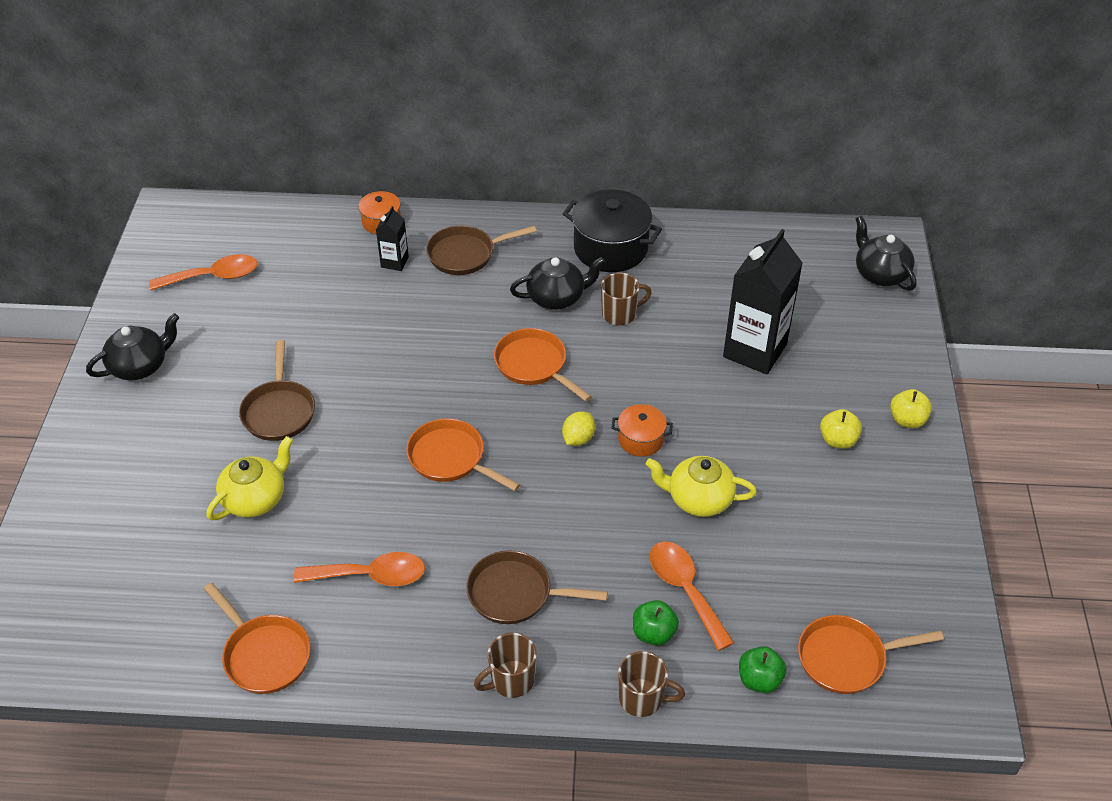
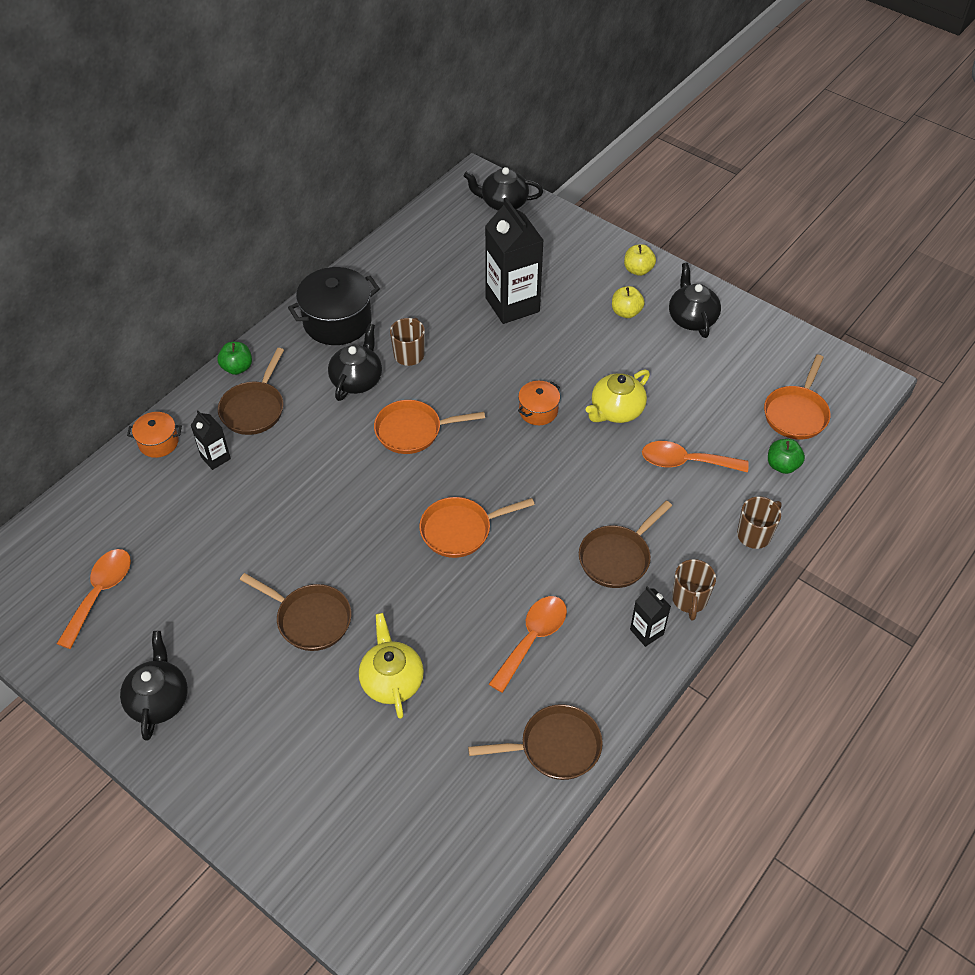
camera: 55 degrees left, 5 degrees up
orange pan [204,583,310,694] -> brown pan [468,704,603,780]
yellow lemon [562,411,595,446] -> none
green apple [633,600,679,646] -> green apple moved to [217,342,252,375]
none -> black carton [630,586,671,647]
none -> black teapot [669,263,721,338]

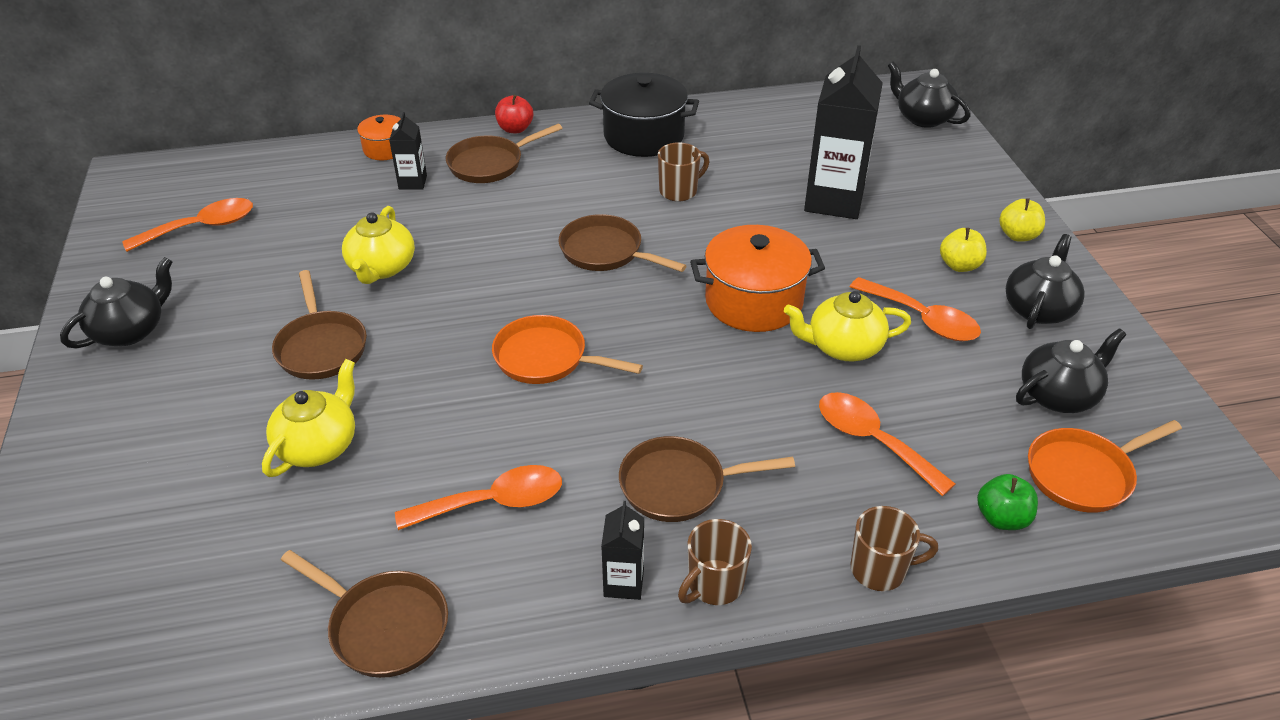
camera: 40 degrees right, 10 degrees down
green apple [217,342,252,375] -> red apple [495,95,533,133]
black teapot [328,323,382,401] -> black teapot moved to [1016,328,1127,413]
orange pan [374,400,485,454] -> brown pan [559,214,687,272]
orange pot [518,381,560,425] -> orange pot [690,225,825,332], size x1.86
none -> yellow teapot [342,206,415,284]
none -> orange spoon [850,277,981,341]

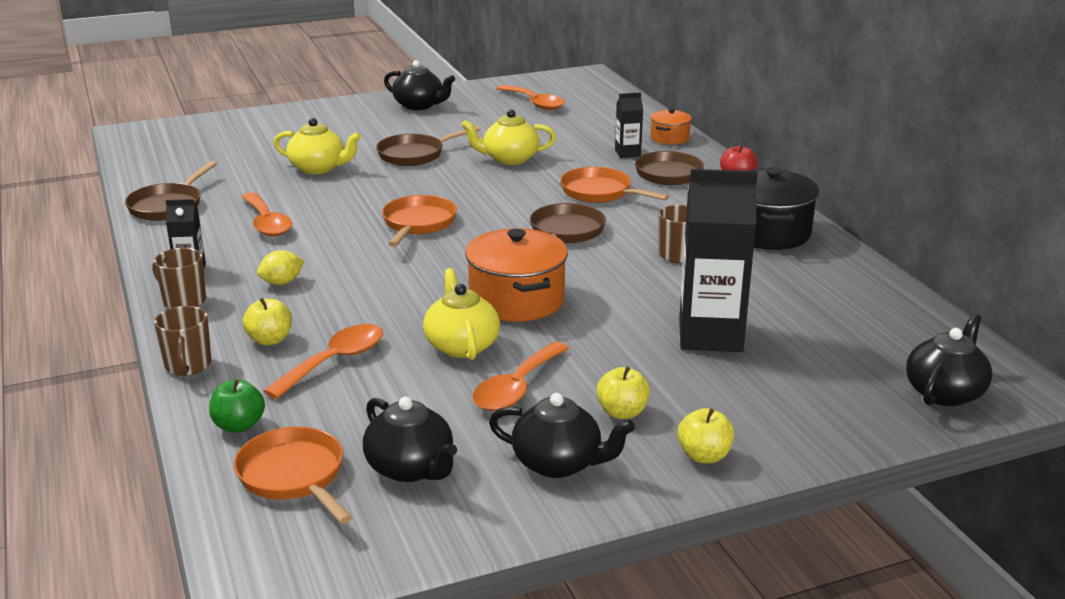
camera: 80 degrees right, 15 degrees down
brown pan [619,436,795,522] -> yellow lemon [257,250,304,285]
none -> yellow apple [243,298,292,346]
none -> orange pan [560,167,669,203]

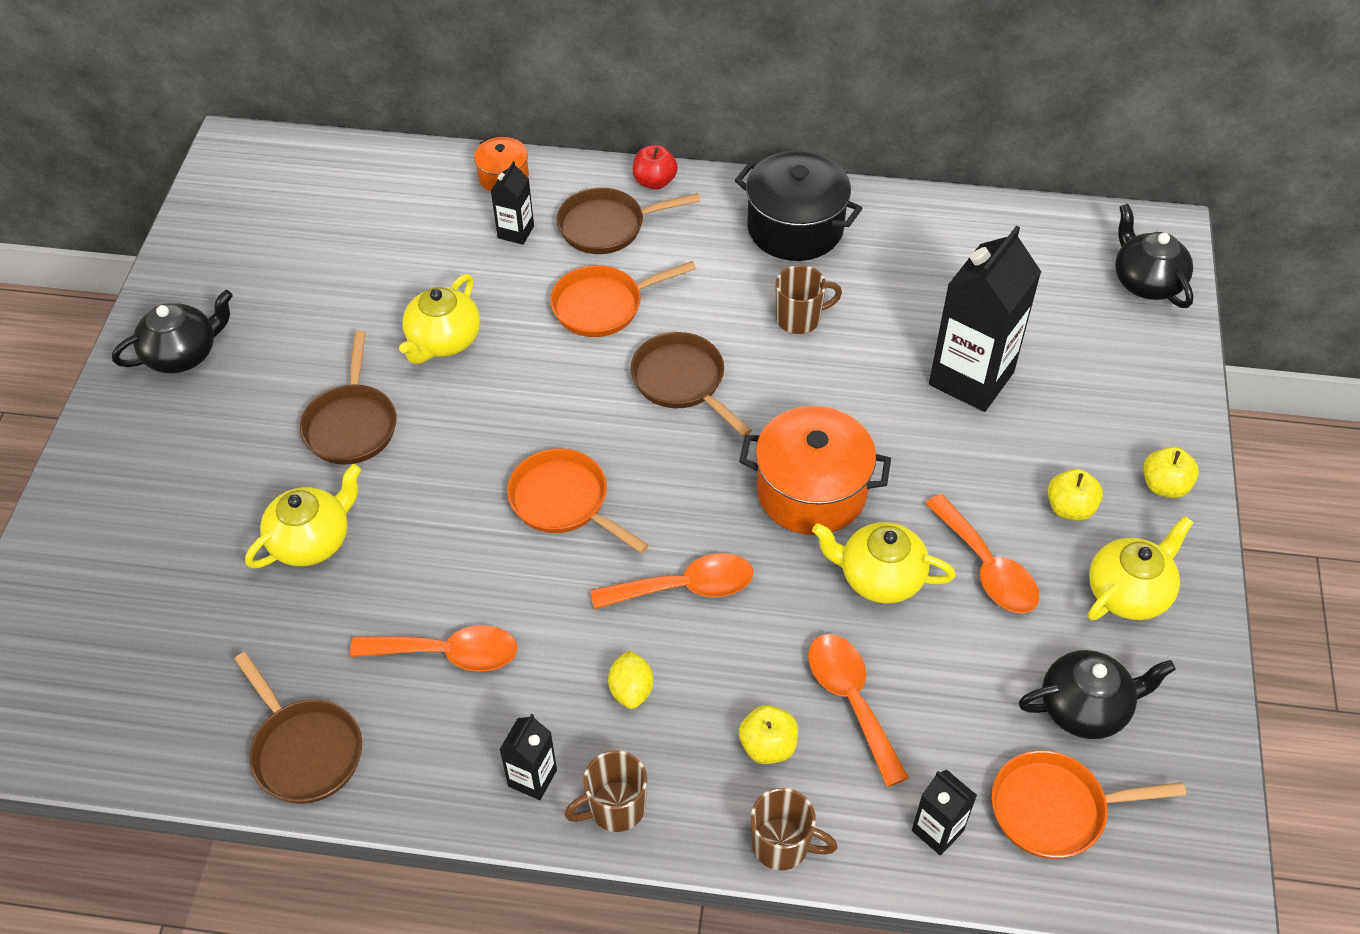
camera: 60 degrees left, 25 degrees up
green apple [209,379,265,433] -> black carton [912,770,977,856]
black teapot [489,393,635,478] -> yellow teapot [1088,516,1194,621]
orange spoon [496,85,565,110] -> orange spoon moved to [591,553,753,609]

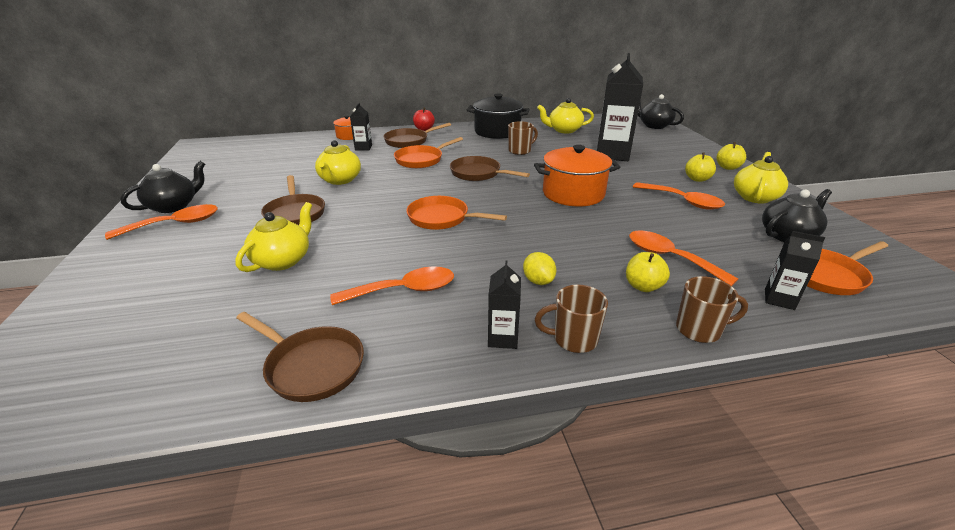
camera: 20 degrees left, 20 degrees down
brown mug [564,750,647,832] -> brown mug turned 45 degrees clockwise [535,285,608,353]
orange spoon [591,553,753,609] -> orange spoon moved to [105,204,218,240]
yellow teapot [812,522,956,604] -> yellow teapot moved to [537,98,594,133]

